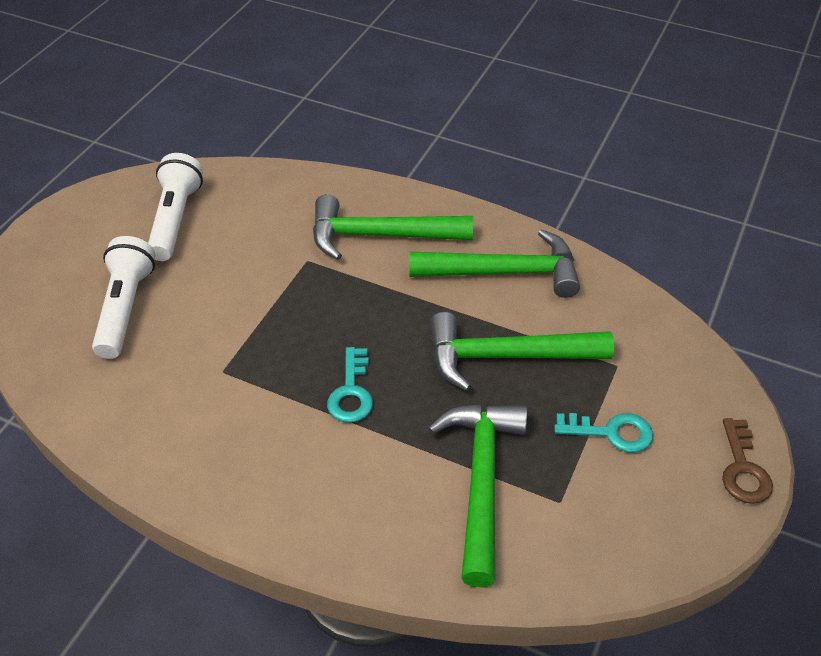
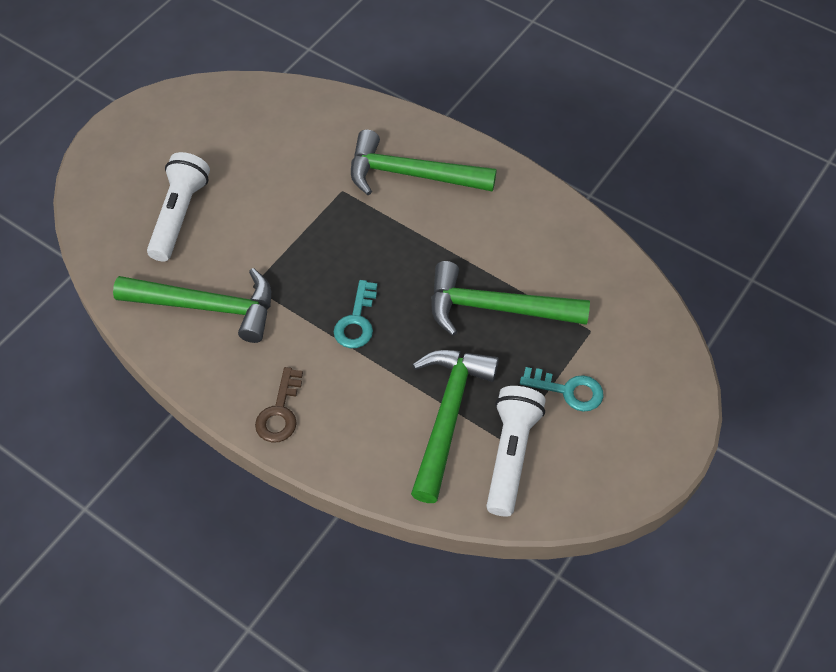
camera: 10 degrees right, 10 degrees up
white flashlight [148,153,203,261] -> white flashlight moved to [486,386,546,517]
green hammer [409,229,580,298] -> green hammer moved to [113,268,271,343]
brown key [722,418,773,504] -> brown key moved to [255,367,303,443]

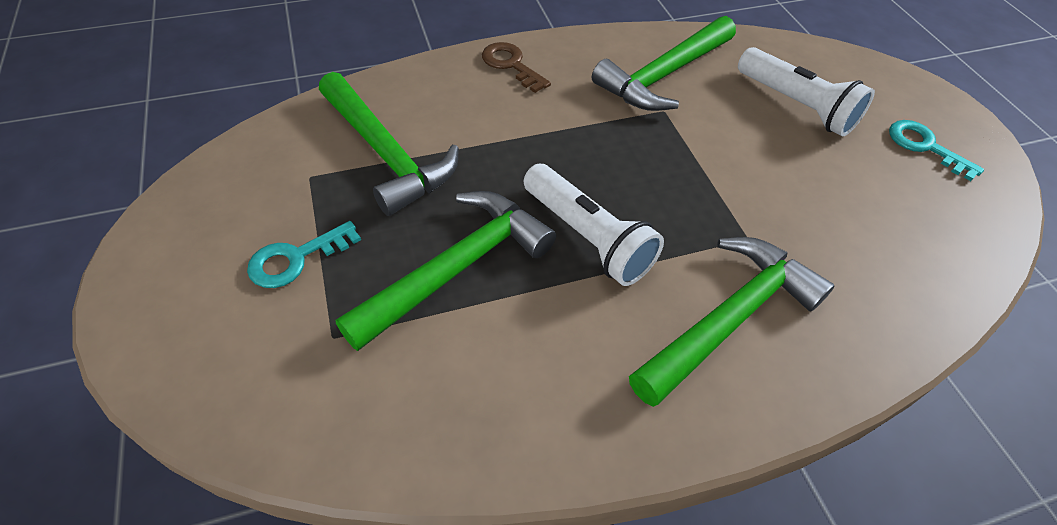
camera: 125 degrees right, 5 degrees down
turquoise key [334,280,377,348] -> turquoise key moved to [889,120,984,181]
white flashlight [486,386,546,517] -> white flashlight moved to [524,164,664,286]

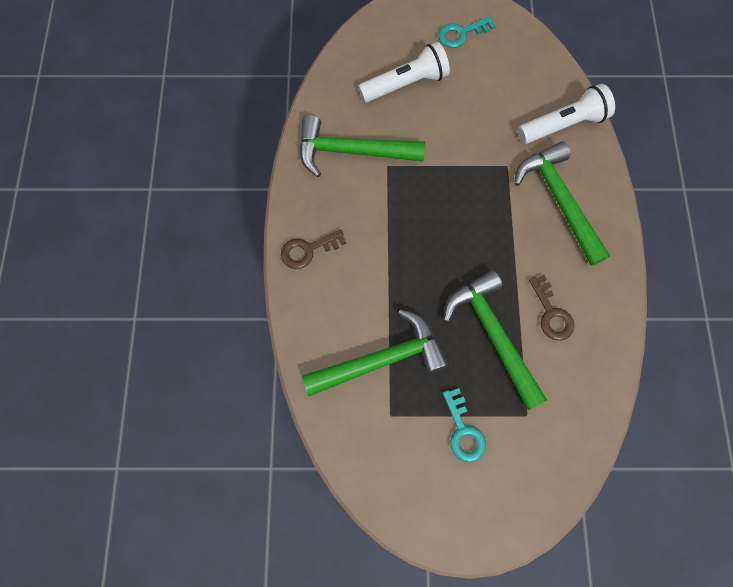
camera: 70 degrees left, 20 degrees up
white flashlight [524,164,664,286] -> white flashlight moved to [518,84,615,144]
green hammer [592,16,736,111] -> green hammer turned 120 degrees clockwise [300,115,425,177]
none -> brown key [529,275,574,341]

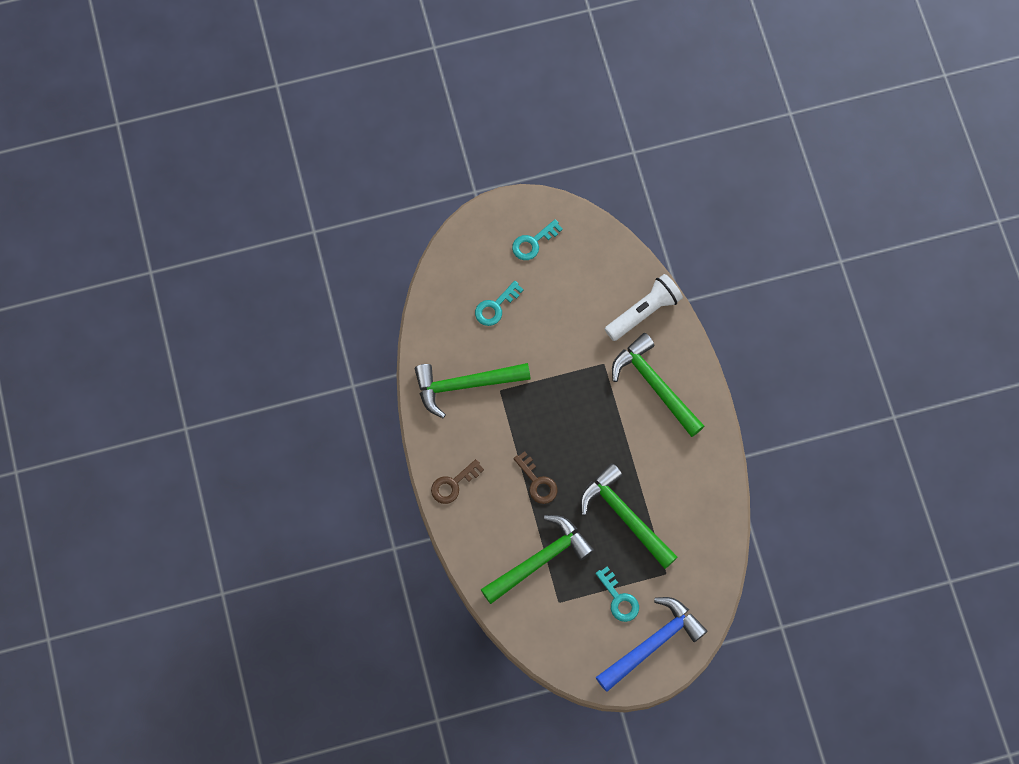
camera: 15 degrees left, 0 degrees up
white flashlight [358,42,450,103] -> turquoise key [475,281,524,326]
brown key [529,275,574,341] -> brown key moved to [513,451,557,504]
none -> blue hammer [596,597,707,692]

